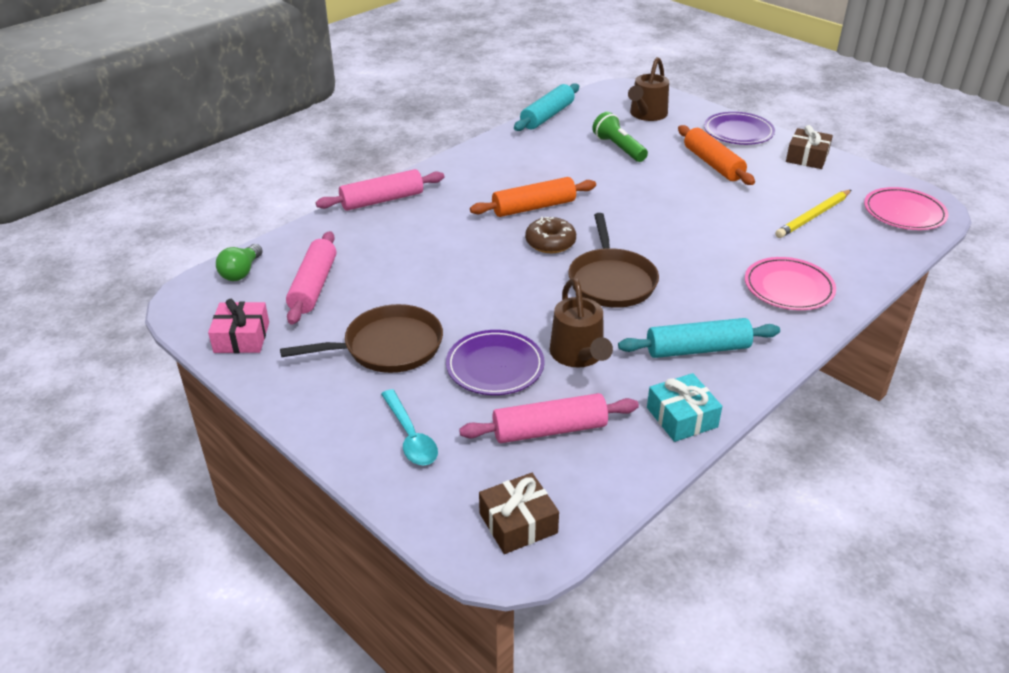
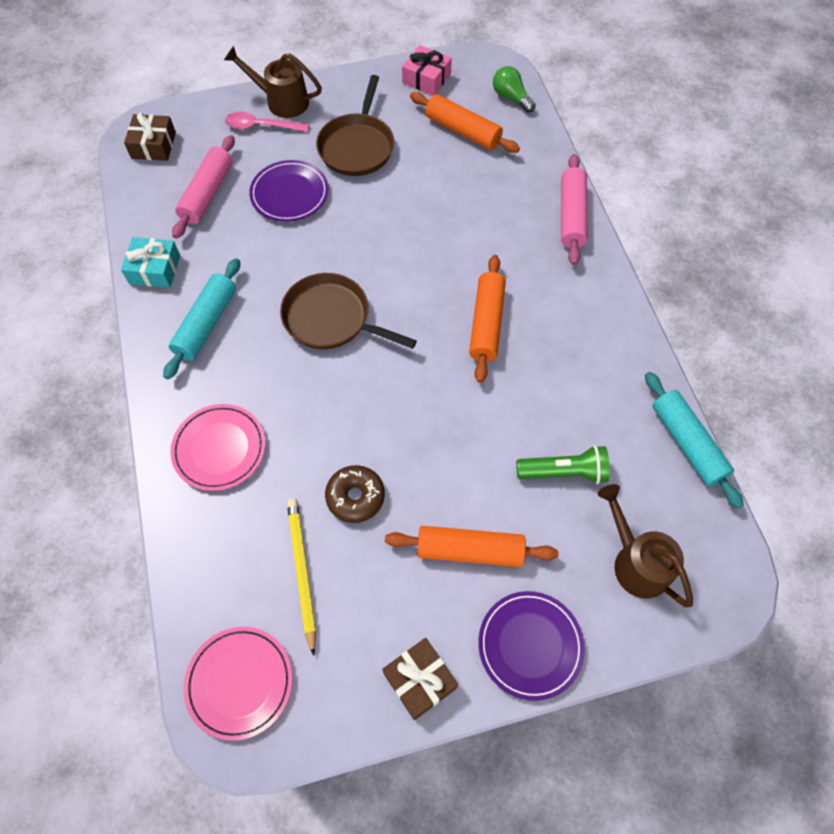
camera: 120 degrees right, 25 degrees up
pink rolling pin [286,231,336,325] -> orange rolling pin [410,92,520,153]
turquoise spoon [381,389,438,465] -> pink spoon [225,112,309,132]
brown donut [525,217,576,253] -> brown donut moved to [325,465,385,523]
brown watering can [550,278,613,368] -> brown watering can moved to [224,46,322,118]

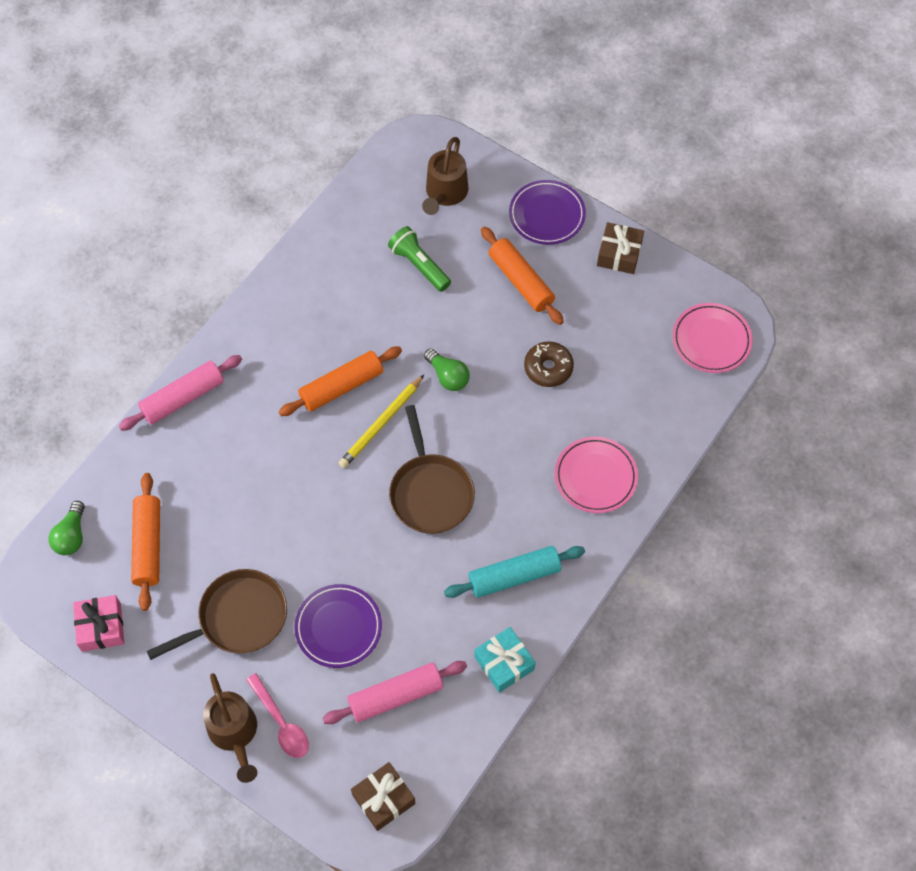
camera: 130 degrees left, 0 degrees up
yellow pencil [287,498,316,656] -> yellow pencil moved to [339,375,424,468]
turquoise rolling pin [645,372,744,509] -> none
none -> green light bulb [424,349,470,391]

